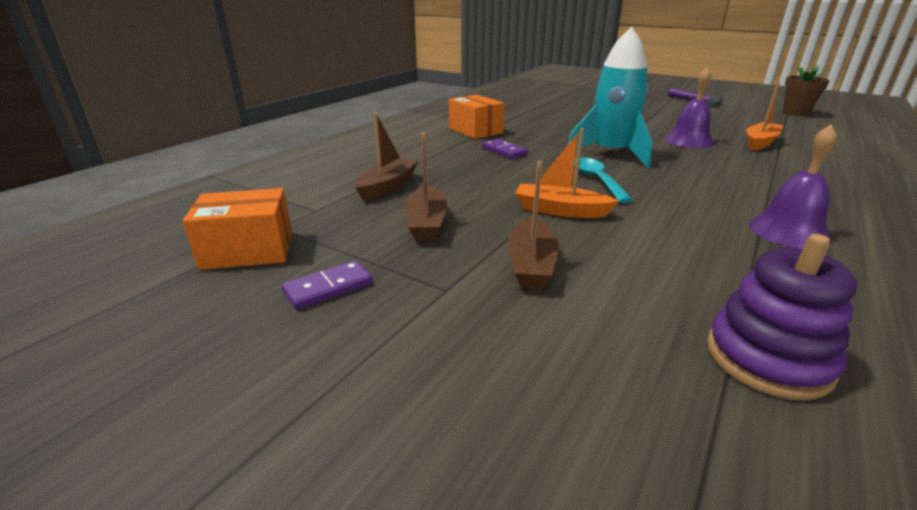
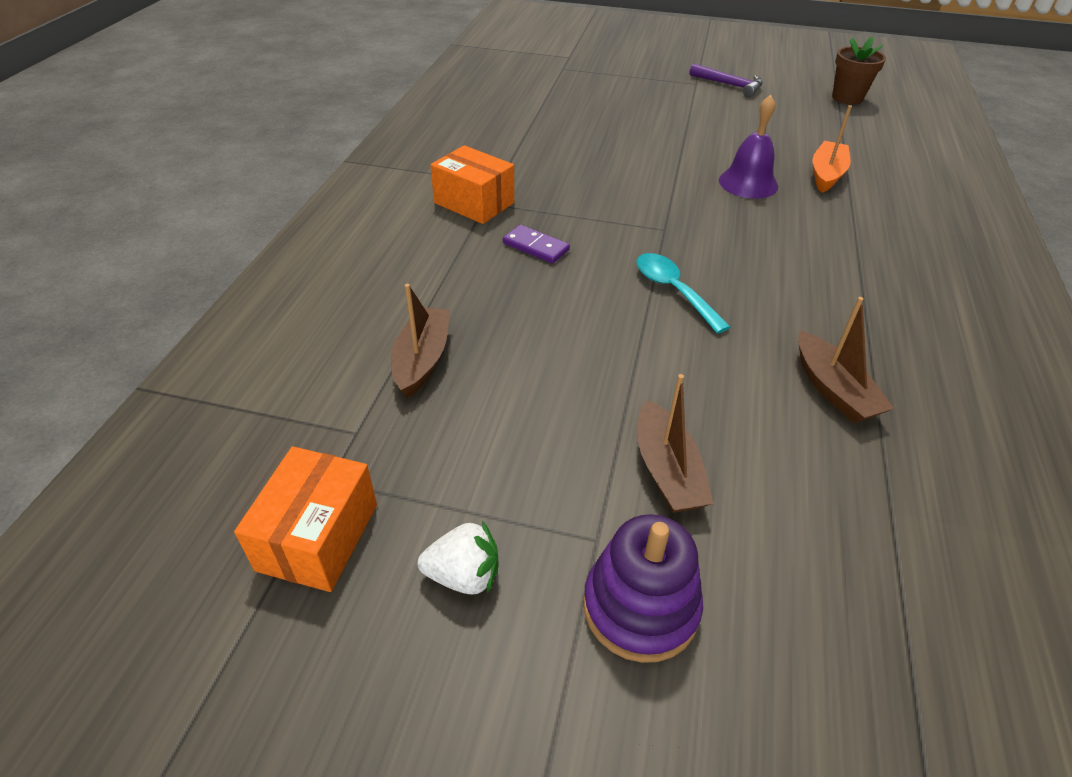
camera: 20 degrees left, 15 degrees up
orange box [183,188,292,270] -> orange box turned 45 degrees counterclockwise [234,446,377,592]
purple domino [282,260,373,310] -> white strawberry [418,521,499,594]
brown boat [404,133,448,241] -> brown boat moved to [798,297,894,423]
orange boat [515,128,619,218] -> none
turquoise rocket [568,27,652,167] -> none
purple stacking toy [707,234,857,400] -> purple stacking toy moved to [583,514,703,663]
purple bell [749,124,837,249] -> none

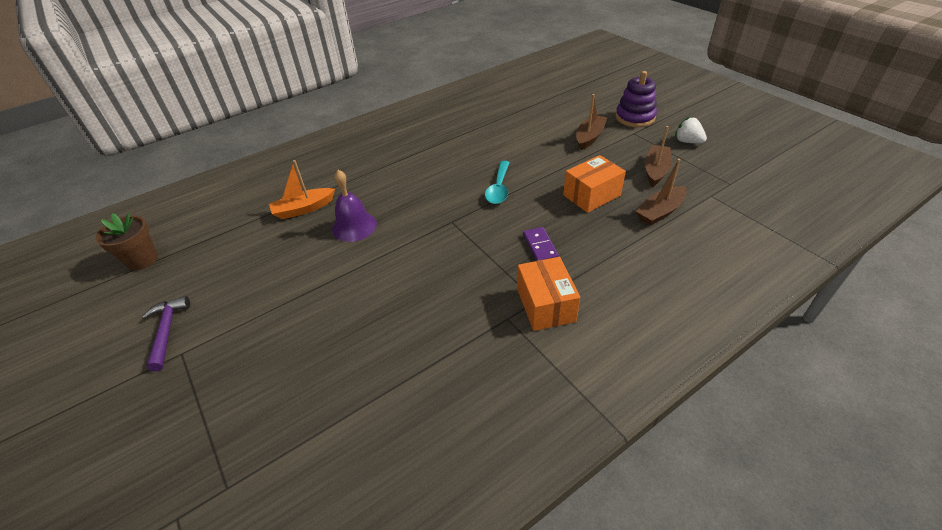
camera: 135 degrees left, 0 degrees up
orange box [234,446,377,592] -> orange box moved to [563,155,626,213]
brown boat [798,297,894,423] -> brown boat moved to [644,126,672,187]

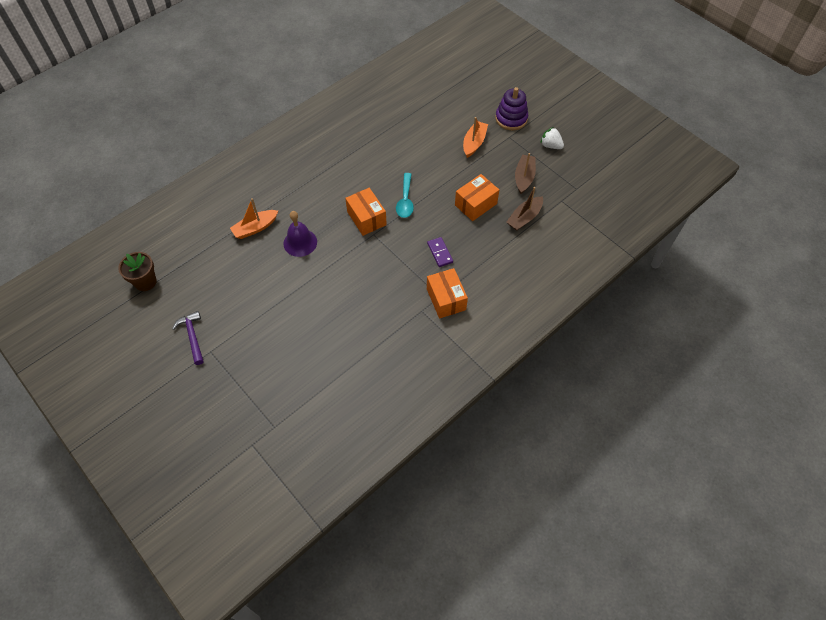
camera: 10 degrees left, 15 degrees up
brown boat [576,94,607,150] -> orange boat [463,117,488,158]
none -> orange box [345,188,387,236]

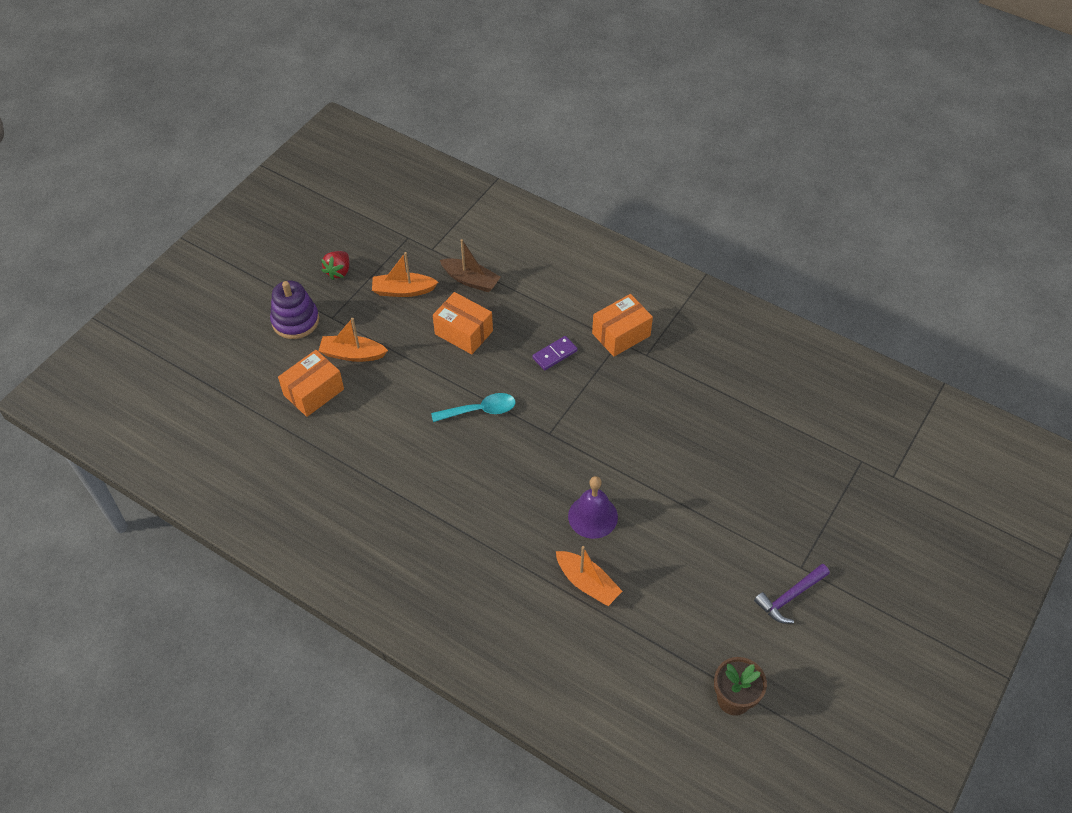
camera: 105 degrees left, 5 degrees down
orange box [345,188,387,236] -> orange box moved to [278,350,344,417]
brown boat [515,153,536,194] -> orange boat [372,252,438,297]
white strawberry [540,127,564,149] -> red strawberry [321,251,349,280]

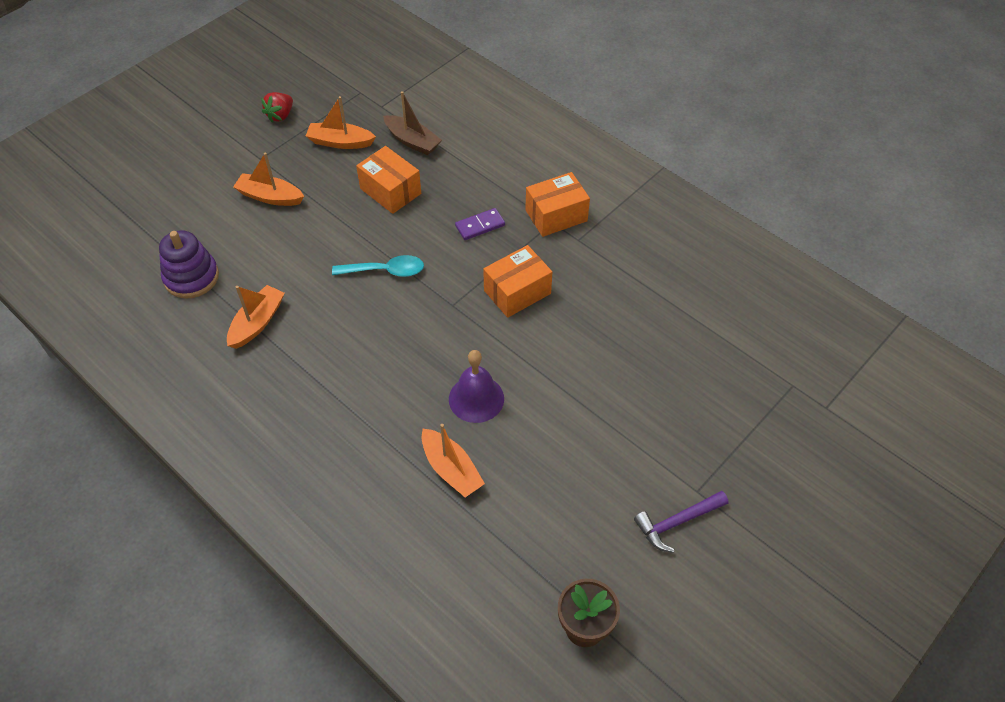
camera: 10 degrees right, 0 degrees up
purple stacking toy [270,281,319,339] -> purple stacking toy moved to [159,230,219,298]
orange box [278,350,344,417] -> orange box moved to [483,245,552,318]
none -> orange boat [227,285,285,349]

